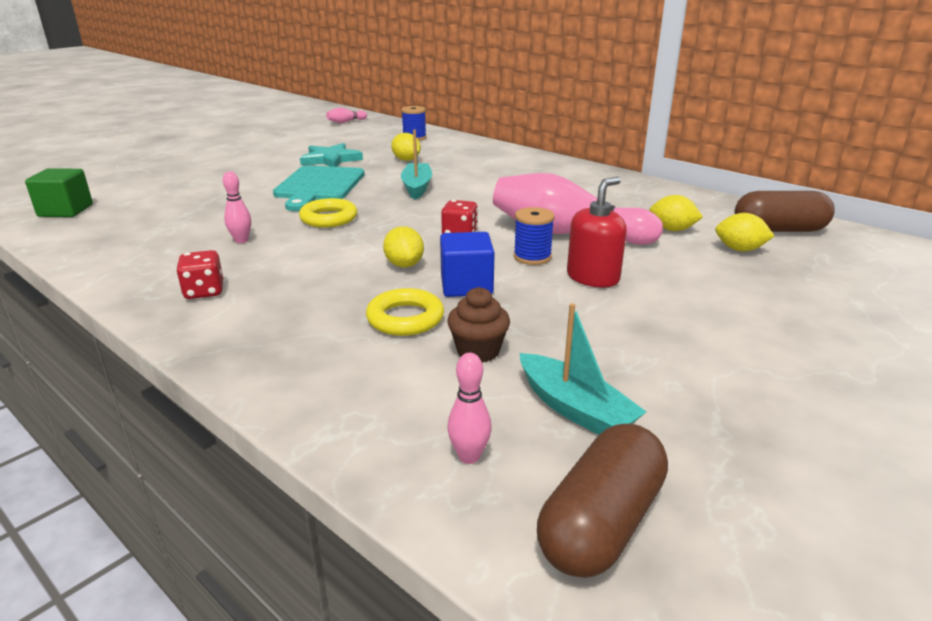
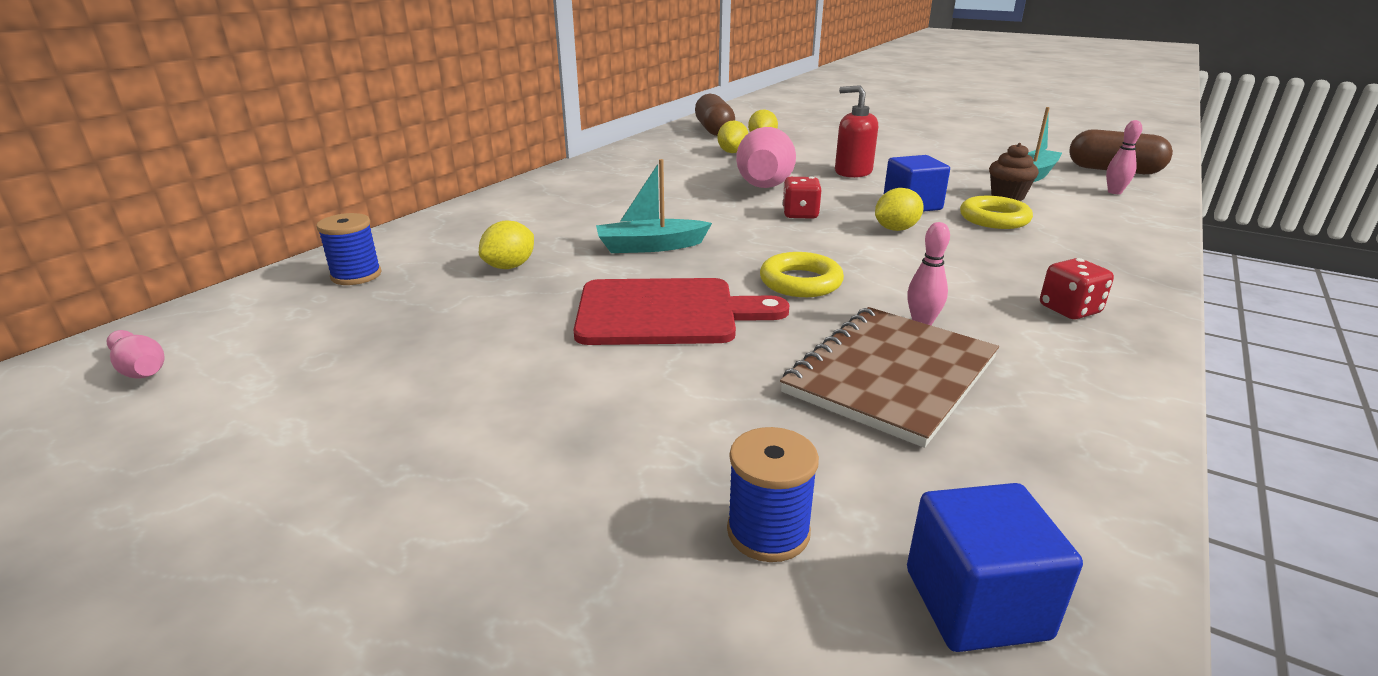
camera: 100 degrees left, 0 degrees up
green cube [25,168,93,217] -> blue cube [907,483,1083,652]
turquoise cutting board [273,166,365,211] -> red cutting board [574,278,789,345]
turquoise star [300,143,363,167] -> none
blue spool [514,207,555,265] -> blue spool moved to [727,427,819,562]
none -> brown notebook [780,307,999,448]

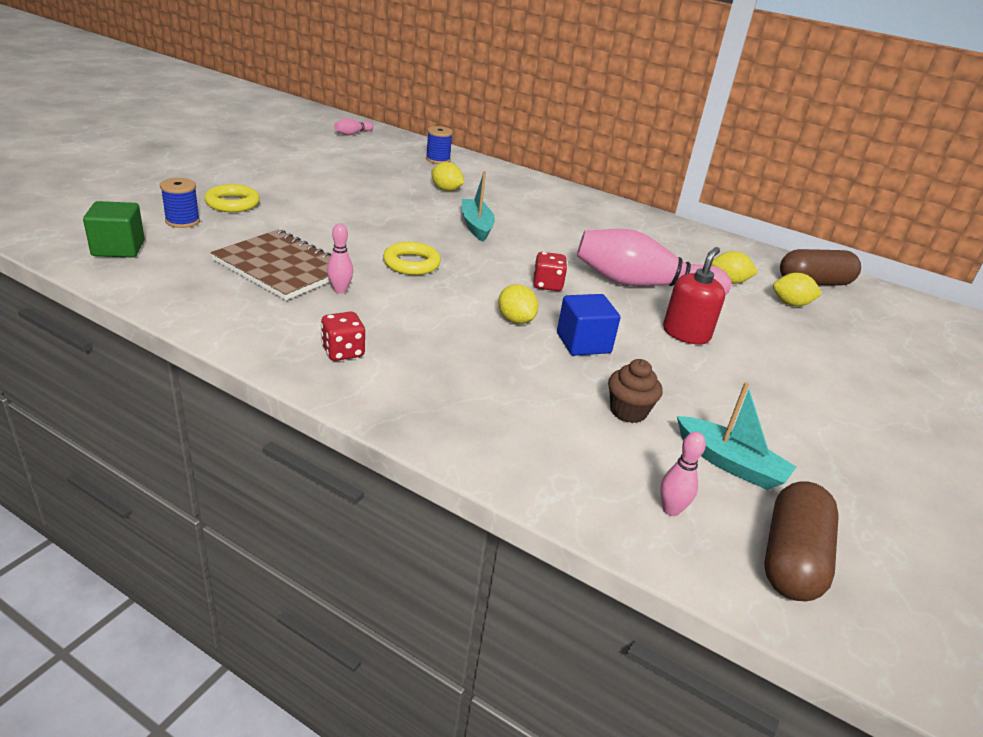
camera: 85 degrees right, 5 degrees up
red cutting board [574,278,789,345] -> none
blue cube [907,483,1083,652] -> green cube [83,201,145,258]
yellow ring [960,196,1033,229] -> yellow ring moved to [204,184,260,212]

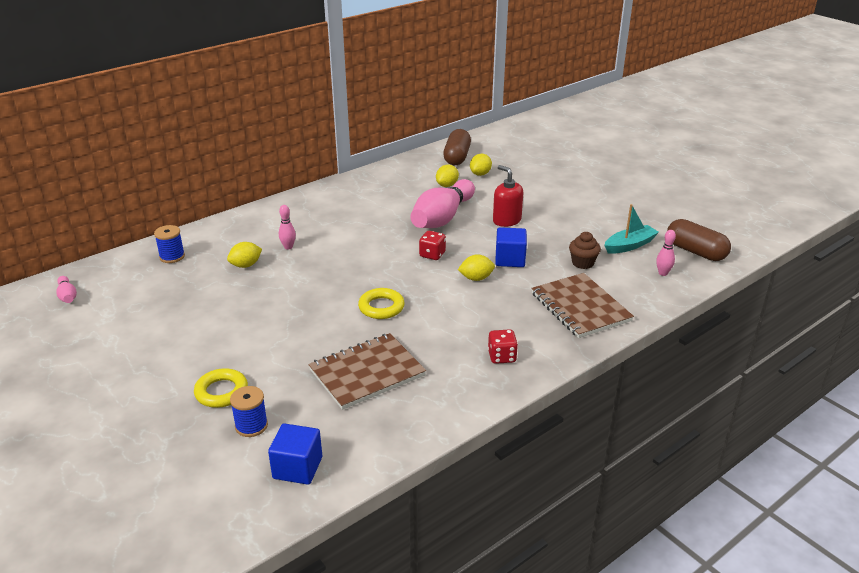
camera: 65 degrees left, 0 degrees up
green cube [83,201,145,258] -> blue cube [268,423,322,485]
pink bowling pin [327,224,353,294] -> pink bowling pin moved to [279,205,296,249]
turquoise boat [462,171,495,242] -> none
none -> brown notebook [531,273,634,338]

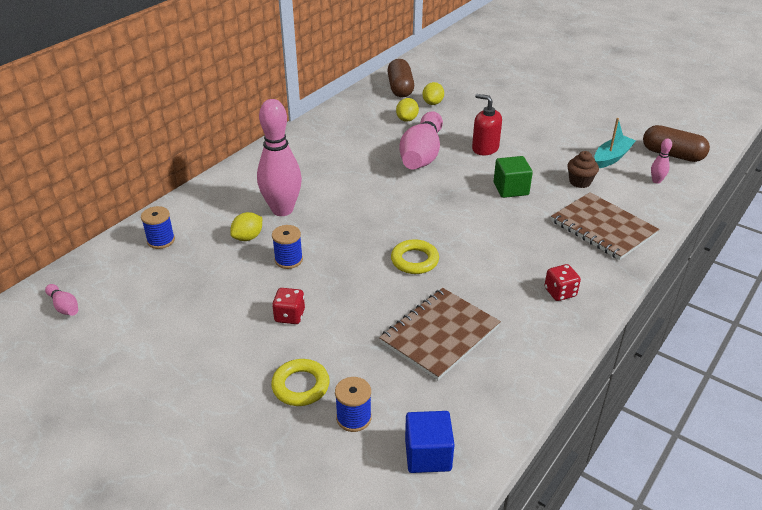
camera: 15 degrees left, 5 degrees up
pink bowling pin [279,205,296,249] -> pink bowling pin [257,99,302,216], size x2.39
red dice [419,231,446,260] -> red dice moved to [272,288,305,324]
yellow lemon [458,254,495,281] -> none
blue cube [495,227,527,267] -> green cube [494,156,533,198]
none -> blue spool [272,225,303,269]

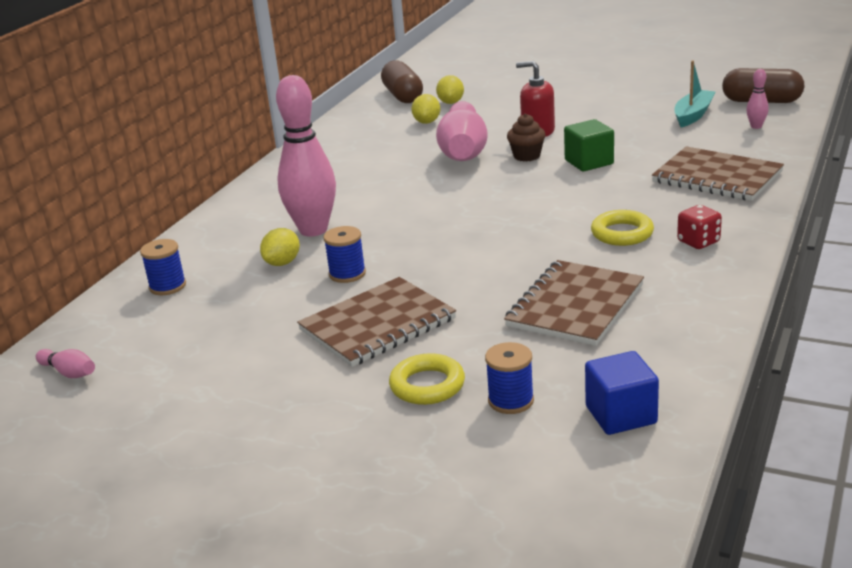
camera: 10 degrees left, 10 degrees down
red dice [272,288,305,324] -> brown notebook [297,277,456,367]
yellow ring [391,239,439,274] -> yellow ring moved to [591,210,654,246]
brown cupcake [567,151,599,188] -> brown cupcake moved to [507,114,546,162]

